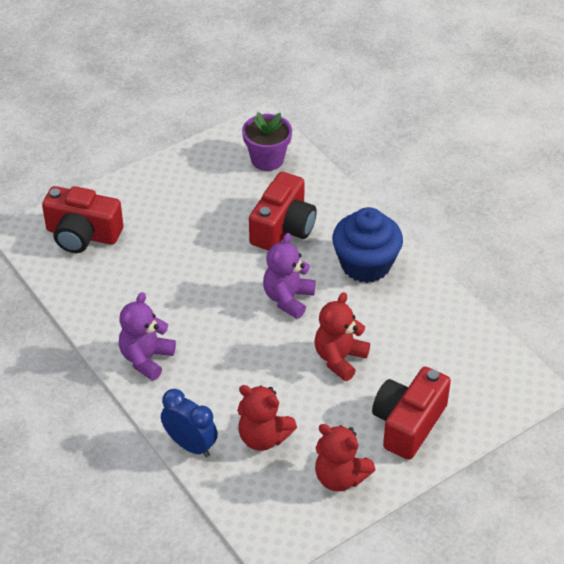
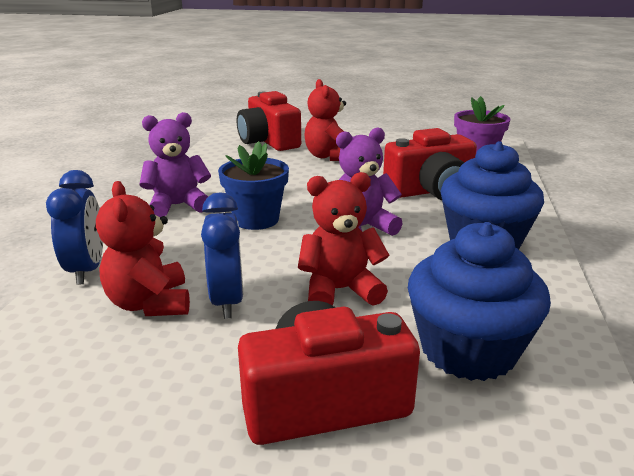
camera: 45 degrees right, 20 degrees down
red teddy bear [315,424,376,492] -> red teddy bear moved to [304,79,346,161]
none -> blue clock [201,193,244,319]
none -> blue flower pot [218,141,289,230]
none -> blue cupcake [408,222,551,381]

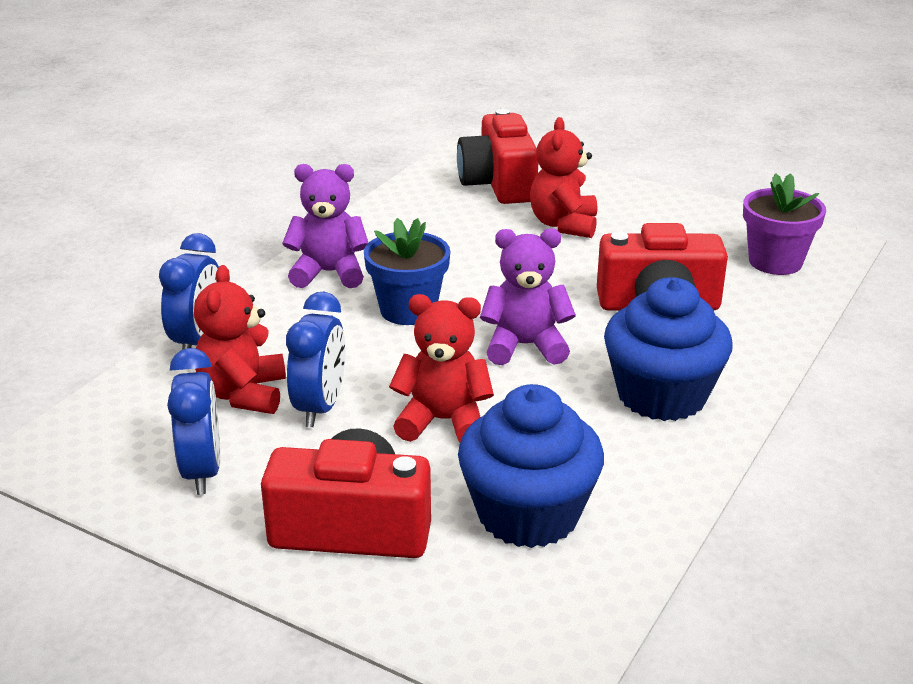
camera: 20 degrees right, 5 degrees up
none -> blue clock [167,348,220,495]

